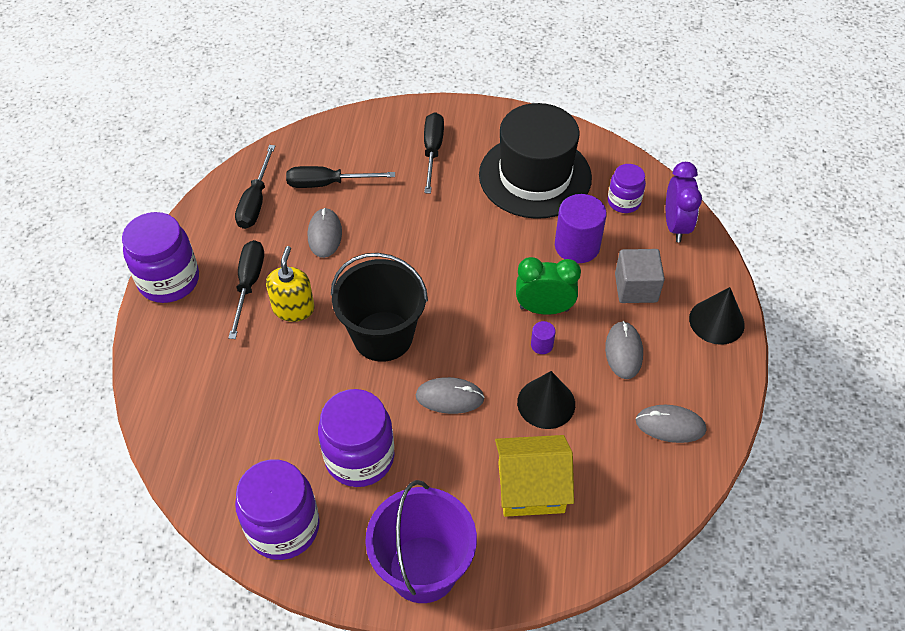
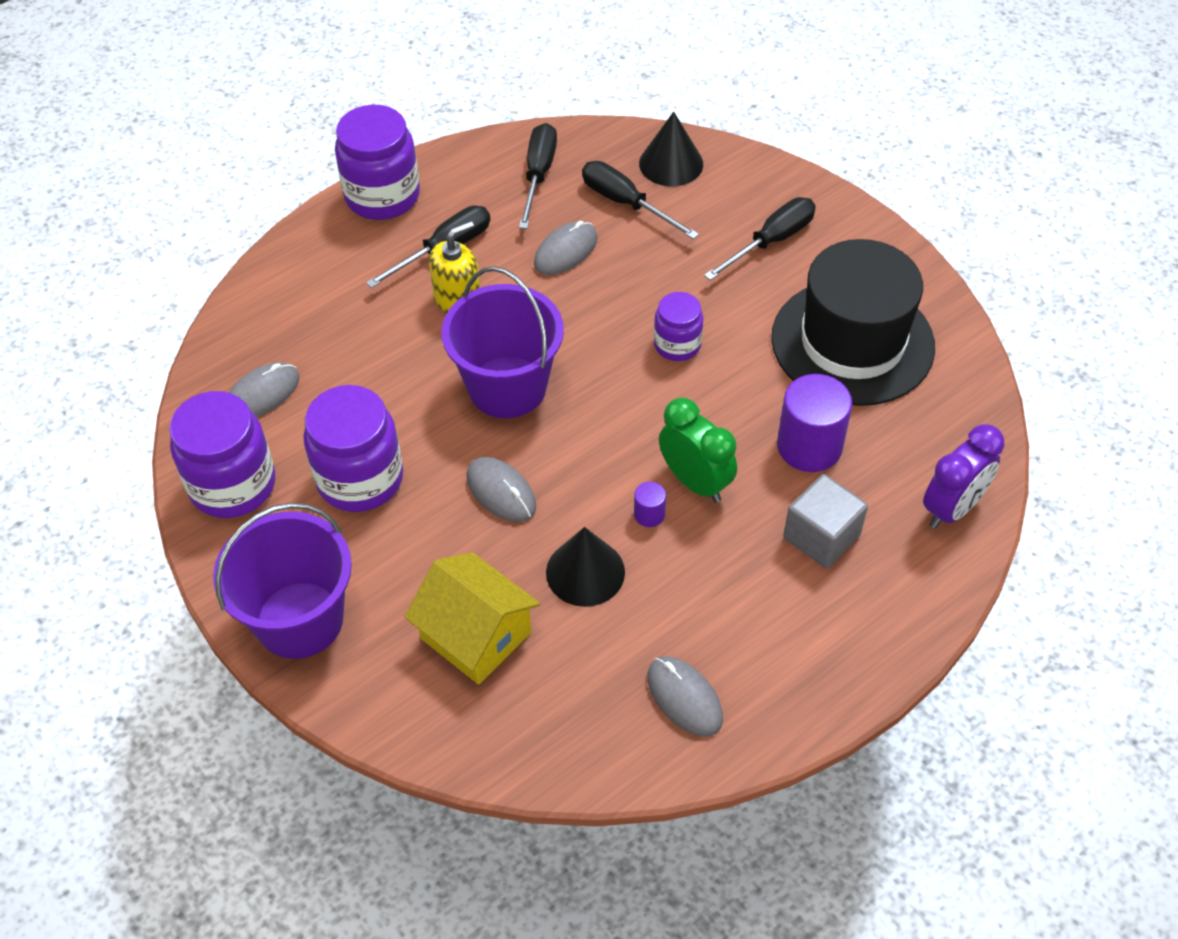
camera: 45 degrees right, 0 degrees up
black screwdriver [235,145,275,229] -> black screwdriver turned 135 degrees clockwise [519,123,557,229]
black bucket [331,253,428,362] -> purple bucket [441,266,564,418]
grey mouse [605,321,643,379] -> grey mouse moved to [229,362,299,417]
purple jar [608,164,646,213] -> purple jar moved to [654,292,704,361]
black cone [689,287,745,345] -> black cone moved to [639,112,703,186]

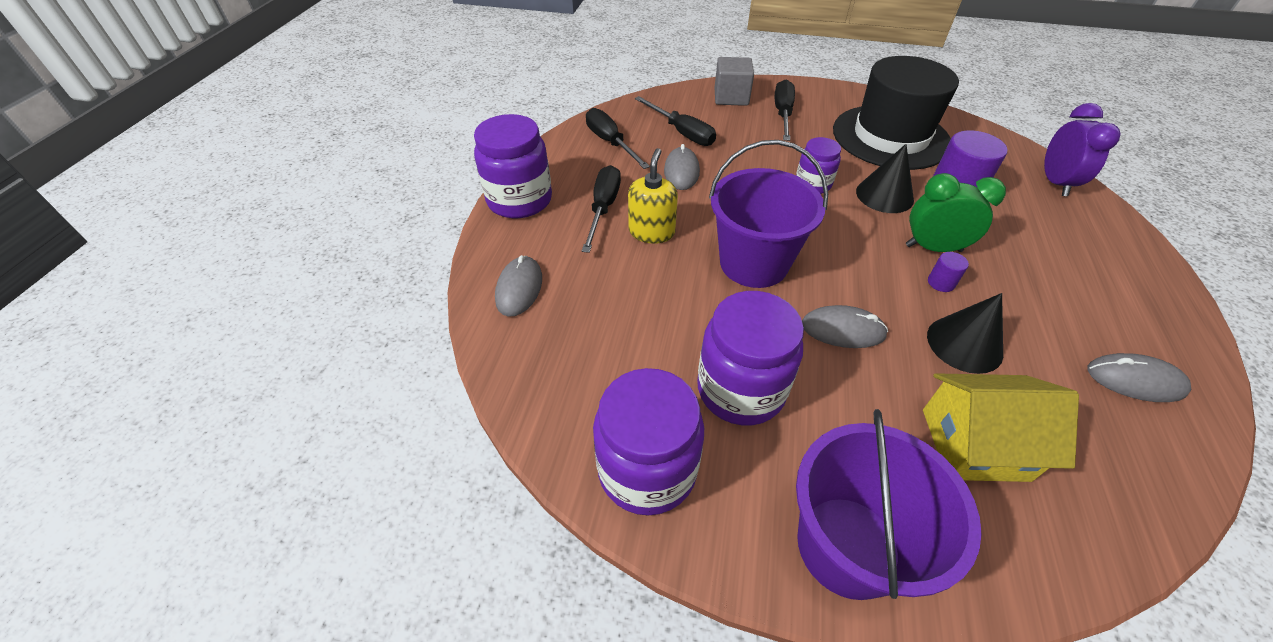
camera: 40 degrees left, 5 degrees down
grey mouse [229,362,299,417] -> grey mouse moved to [495,255,542,317]
black screwdriver [582,161,699,239] -> black screwdriver turned 135 degrees counterclockwise [635,96,716,146]
black cone [639,112,703,186] -> black cone moved to [856,144,914,213]
grey cube [783,474,868,568] -> grey cube moved to [715,57,754,106]

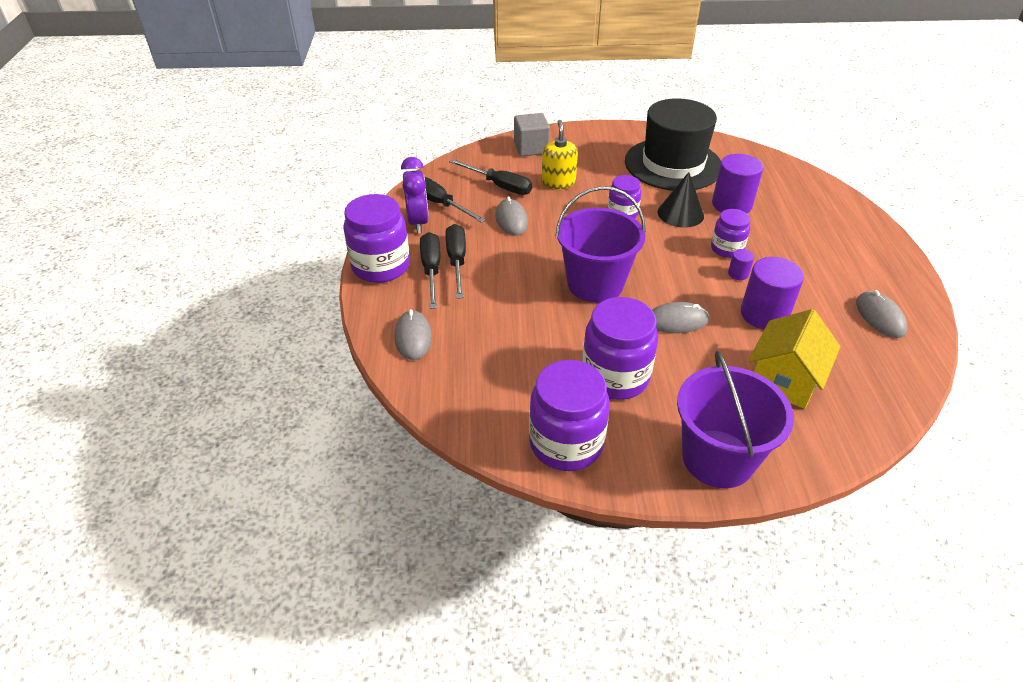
camera: 15 degrees left, 5 degrees down
yellow soap dispenser [628,148,678,244] -> yellow soap dispenser moved to [542,120,578,189]
black screwdriver [775,79,795,141] -> black screwdriver moved to [420,232,440,309]
green clock [906,173,1006,252] -> purple jar [711,209,750,258]
yellow house [923,373,1079,482] -> yellow house turned 45 degrees counterclockwise [748,309,841,409]
black cone [927,293,1003,374] -> purple cylinder [741,257,804,330]
purple clock [1044,103,1121,196] -> purple clock moved to [401,157,429,233]
grey mouse [1088,353,1191,402] -> grey mouse turned 75 degrees clockwise [856,290,907,338]

